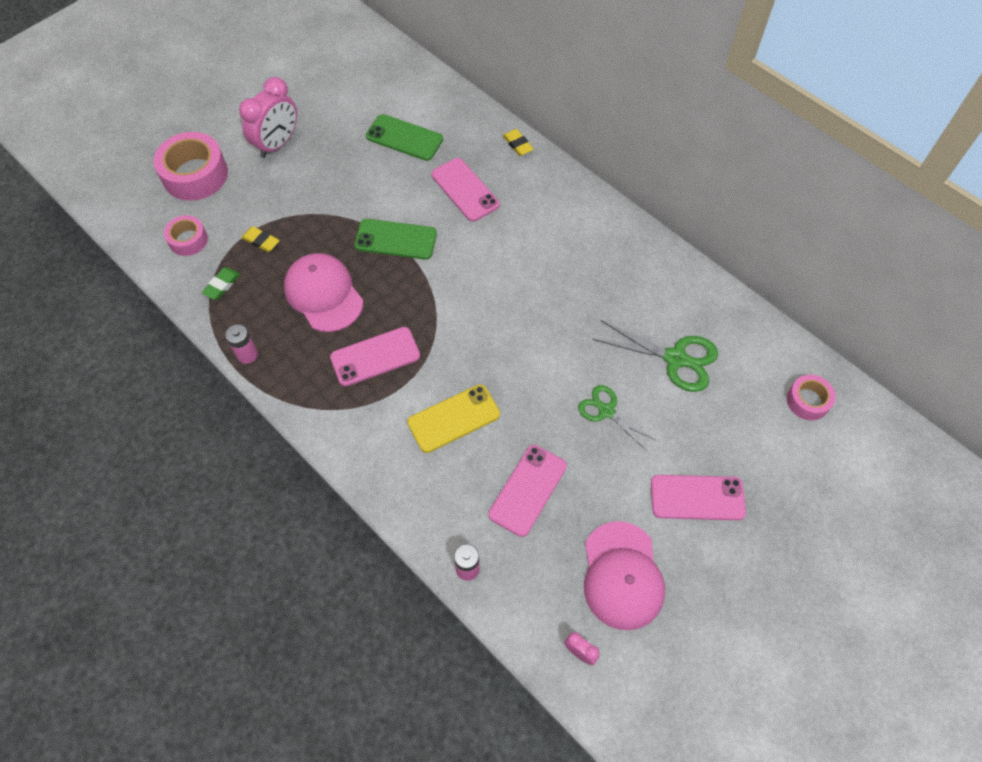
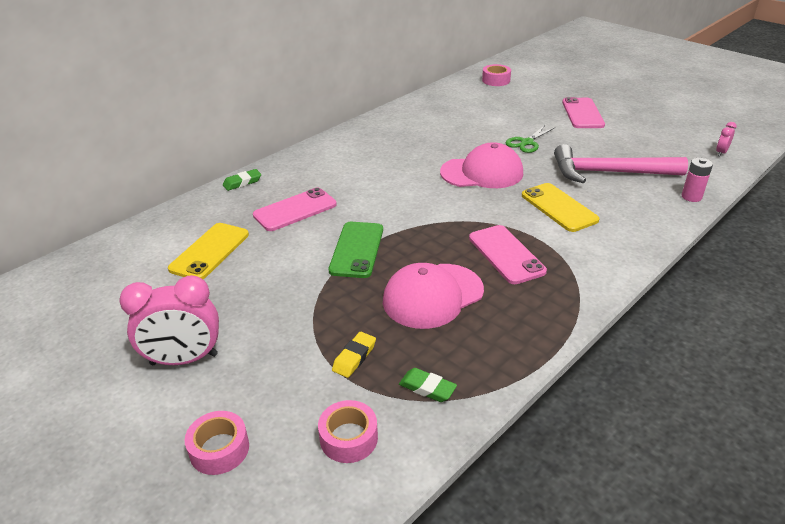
camera: 90 degrees left, 25 degrees down
pink tape [153,132,228,201] -> pink tape [185,411,249,475], size x0.57
pink battery [225,324,258,364] -> none
pink clock [239,77,297,158] -> pink clock turned 135 degrees clockwise [120,275,219,365]
green phone [366,114,443,161] -> yellow phone [168,223,249,279]
pink phone [489,445,567,537] -> pink hammer [554,144,688,183]
yellow eraser [503,129,534,156] -> green eraser [223,169,261,191]
pink cap [584,521,665,630] -> pink cap moved to [440,142,523,188]
green scissors [592,320,718,392] -> none

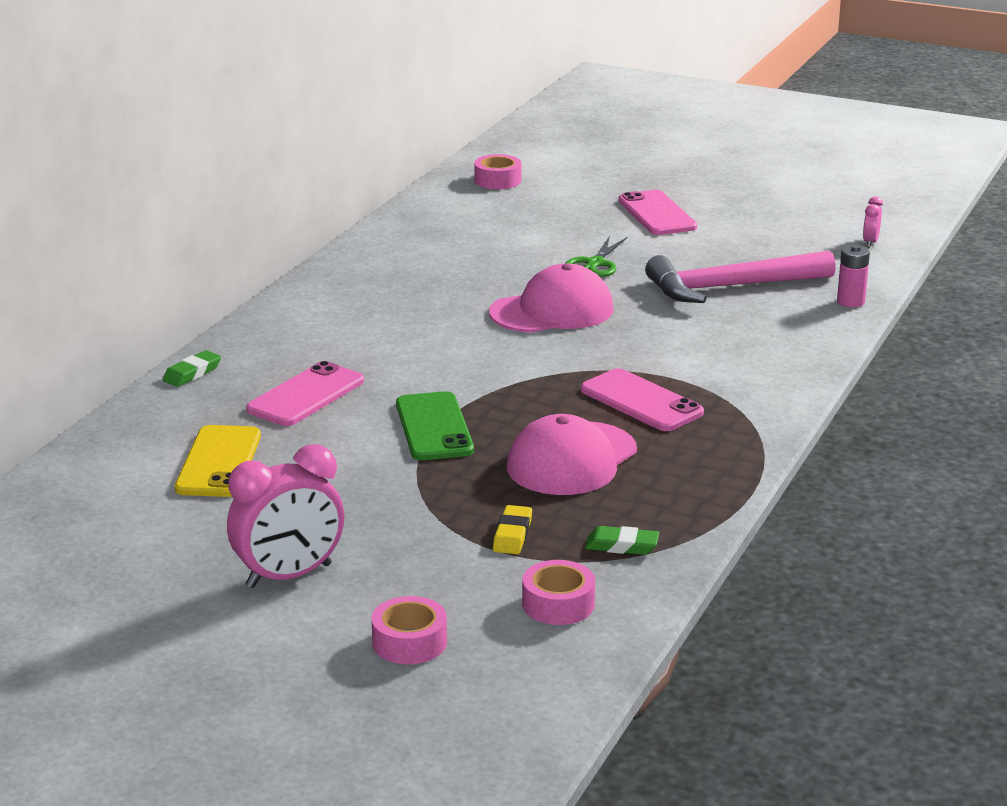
camera: 20 degrees left, 10 degrees down
yellow phone [522,183,600,232] -> none

